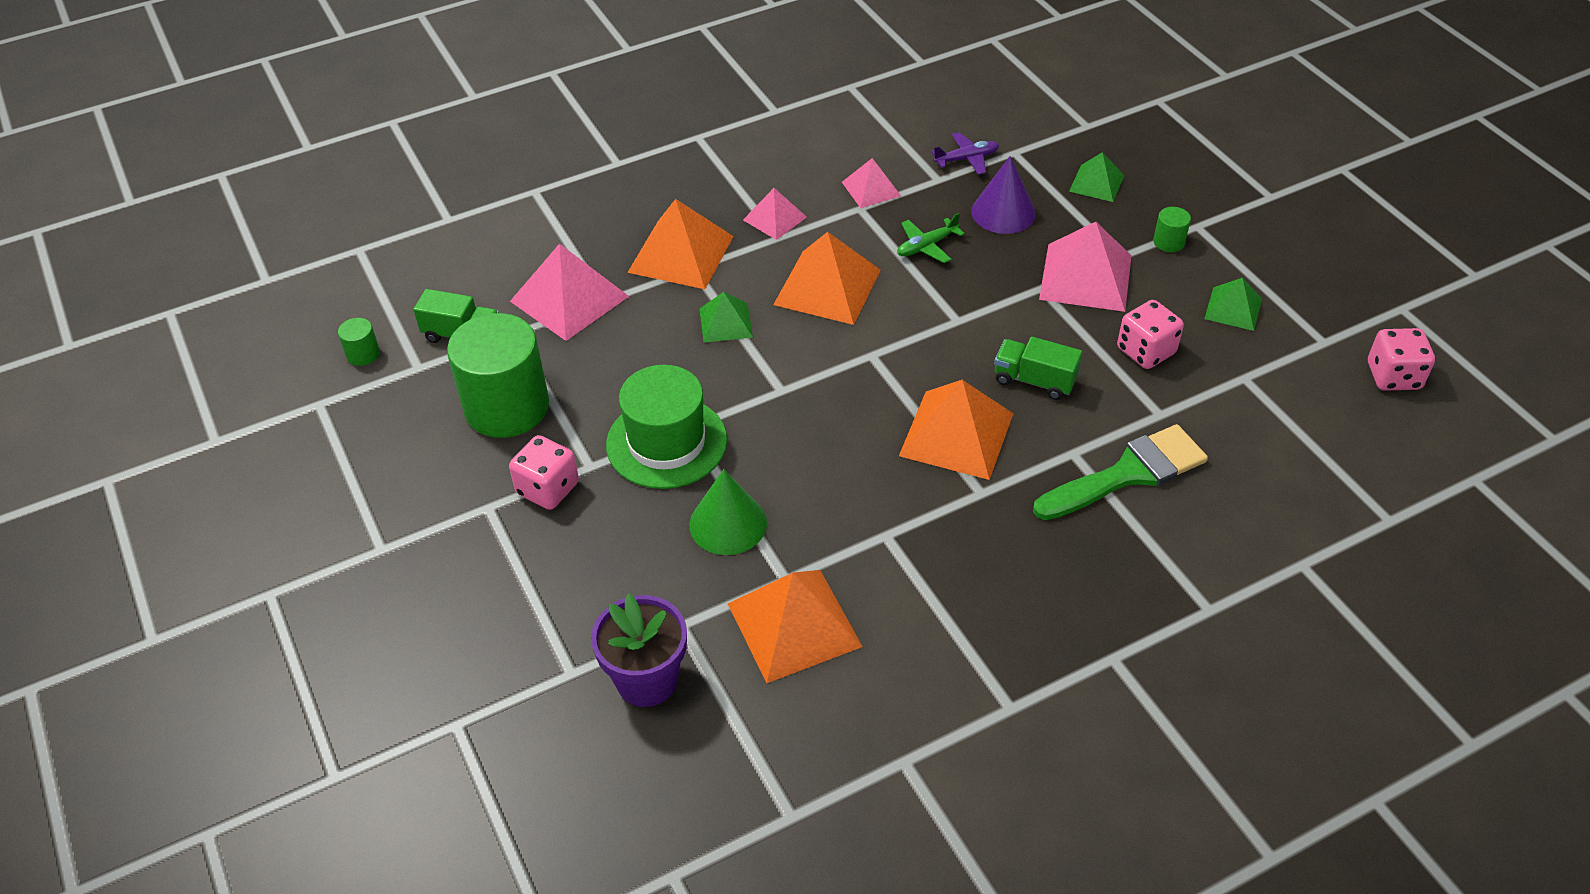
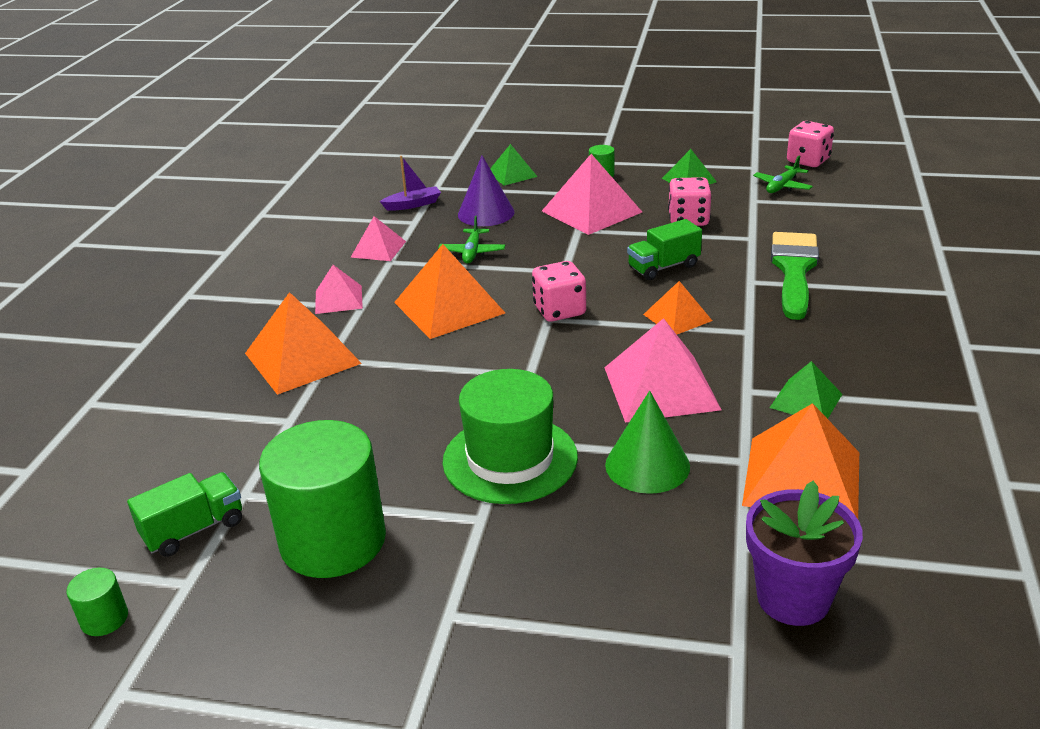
camera: 50 degrees left, 15 degrees down
pink dice [509,435,579,510] -> pink dice moved to [532,261,586,322]
pink pyramid [510,243,629,341] -> pink pyramid moved to [604,318,721,422]
green pyramid [699,292,753,343] -> green pyramid moved to [769,361,842,419]
orange pyramid [899,380,1013,480] -> orange pyramid [643,281,712,334], size x0.57
purple plane [931,132,999,175] -> purple boat [380,156,441,211]
none -> green plane [753,155,813,193]

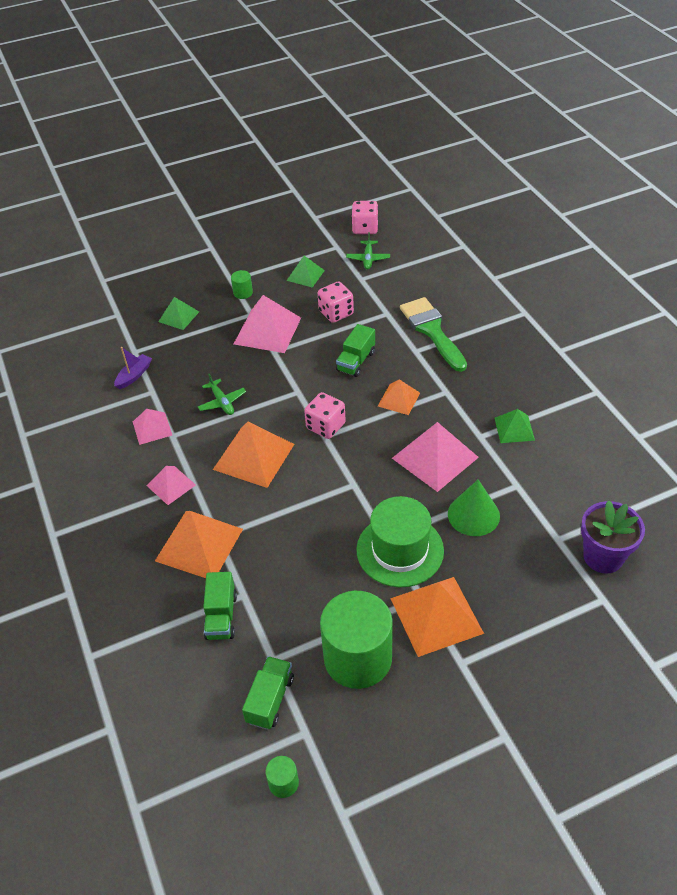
camera: 35 degrees left, 15 degrees up
purple cone [458,156,515,226] -> none
orange pyramid [742,403,859,519] -> orange pyramid moved to [390,577,484,657]
none -> green truck [203,572,237,640]

